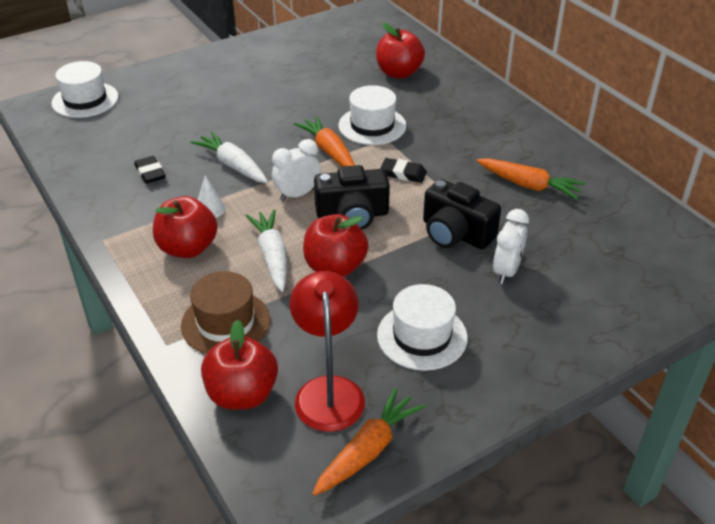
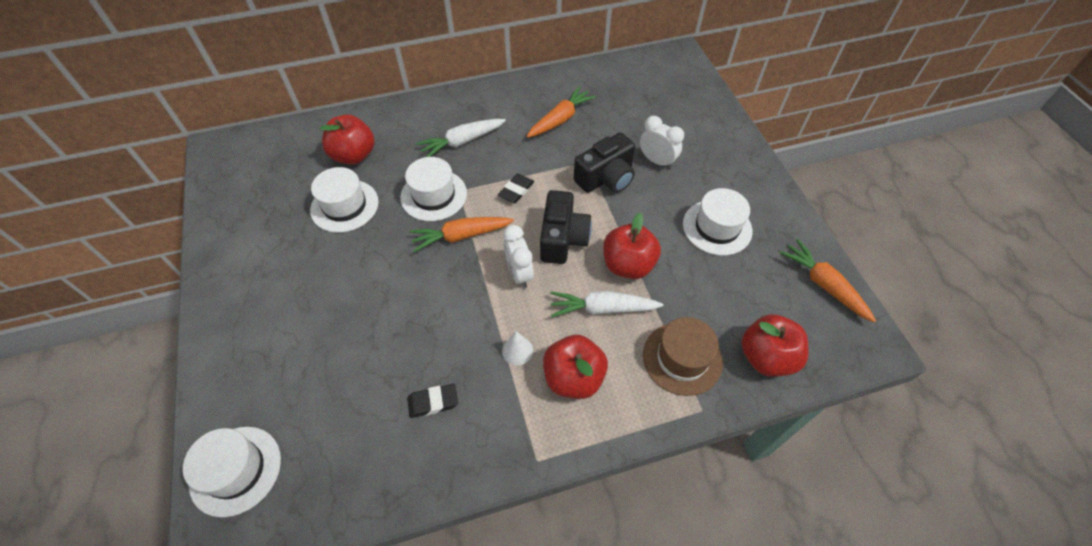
camera: 75 degrees left, 15 degrees up
white carrot [191,131,268,183] -> white carrot moved to [417,119,506,157]
red lamp [290,271,365,432] -> none
none -> white hat [310,167,379,233]

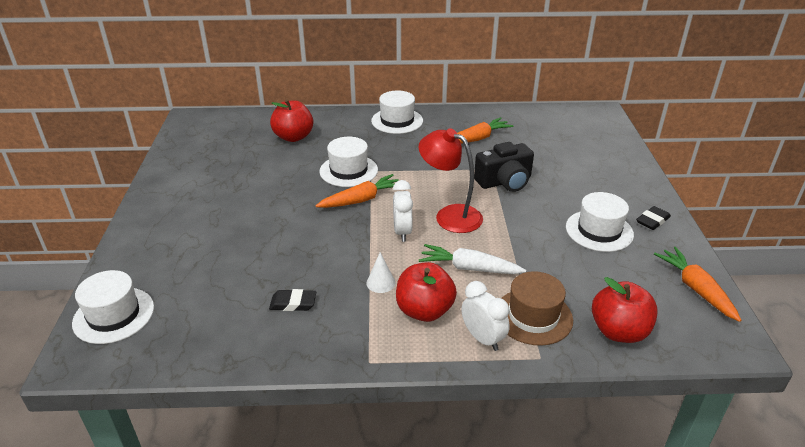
camera: 15 degrees right, 20 degrees down
white hat [310,167,379,233] -> white hat moved to [371,90,423,134]
orange carrot [409,217,514,252] -> orange carrot turned 150 degrees clockwise [316,174,399,208]
white carrot [417,119,506,157] -> none
black eraser [498,174,534,203] -> black eraser moved to [636,206,671,230]
black camera [540,190,592,264] -> red lamp [419,128,483,233]
red apple [603,213,661,279] -> none
white clock [640,116,684,169] -> white clock moved to [461,281,510,351]

